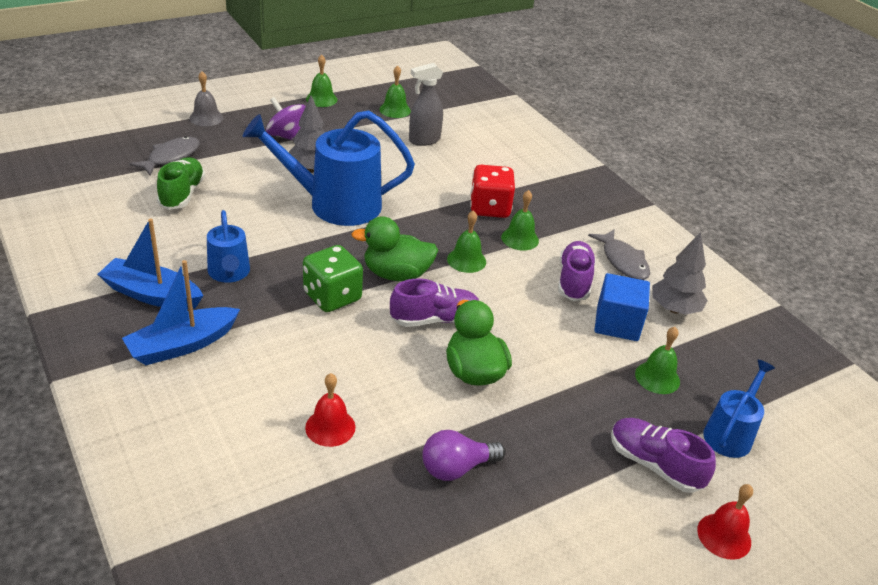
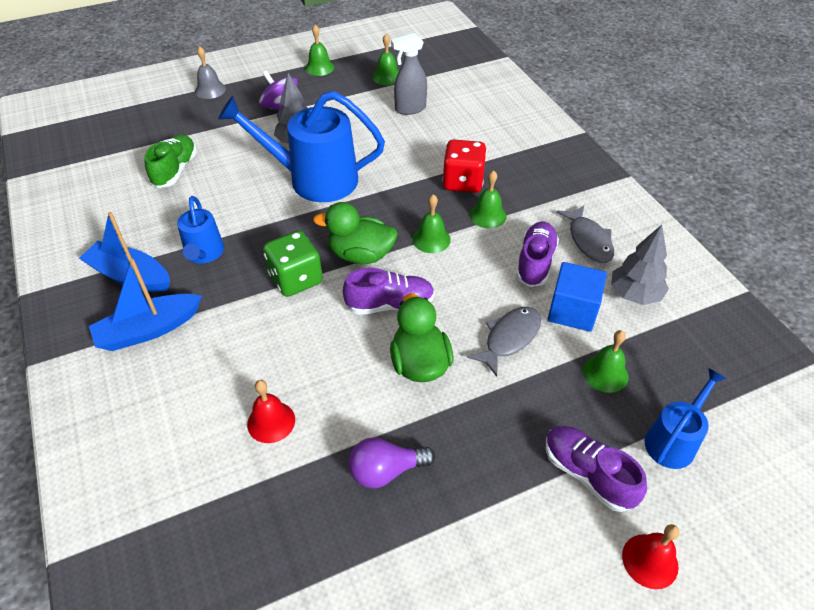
camera: 10 degrees right, 10 degrees up
grey fish [129,136,200,175] -> grey fish moved to [467,307,541,377]

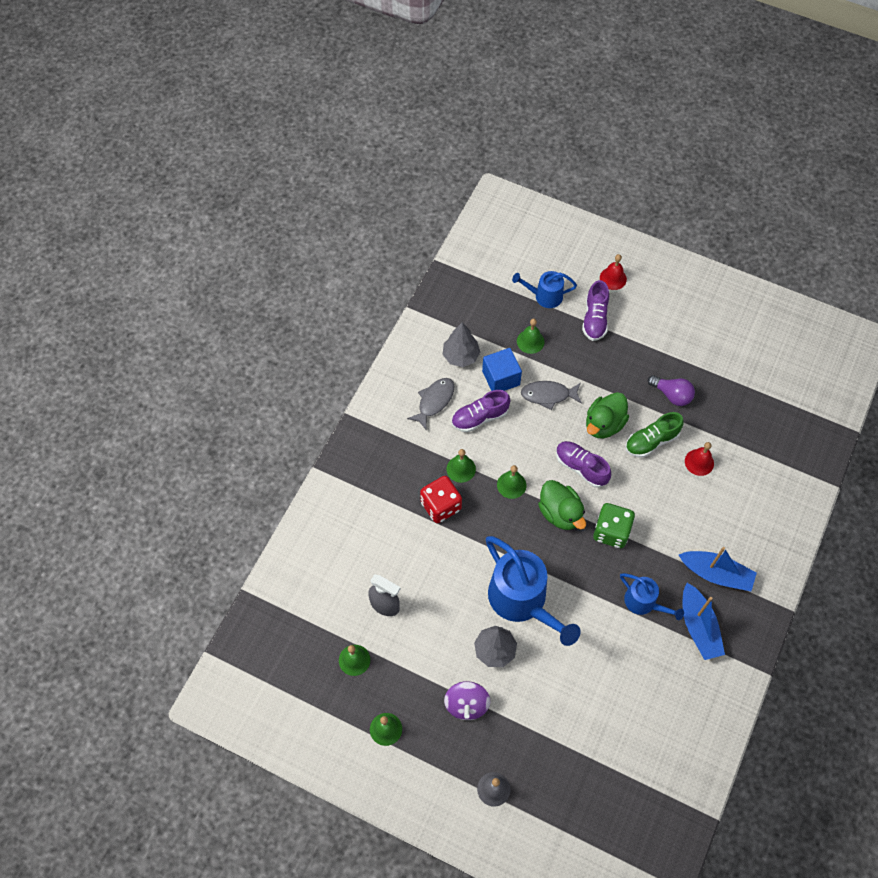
camera: 130 degrees left, 15 degrees up
green shoe [144,134,197,188] -> green shoe moved to [625,412,684,458]
blue watering can [177,196,224,264] -> blue watering can turned 90 degrees clockwise [620,573,684,620]

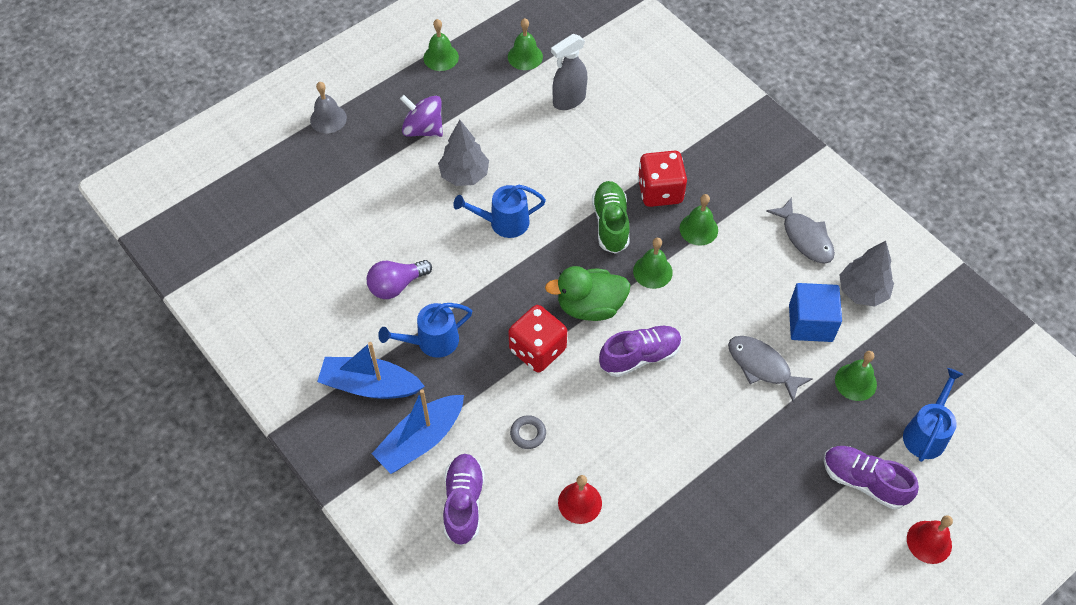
camera: 115 degrees right, 5 degrees down
purple shoe [452,390,510,432] -> purple shoe moved to [443,454,485,545]
blue watering can [486,536,581,646] -> blue watering can [453,185,546,238], size x0.53
grey fish [521,381,582,410] -> grey fish turned 75 degrees counterclockwise [728,336,813,403]
green duck [586,392,629,439] -> none
green dice [593,503,635,548] -> red dice [508,305,567,373]
green shoe [625,412,684,458] -> green shoe moved to [592,181,630,254]
purple light bulb [648,375,695,406] -> purple light bulb moved to [367,260,432,299]
none -> grey ring [510,415,546,449]

